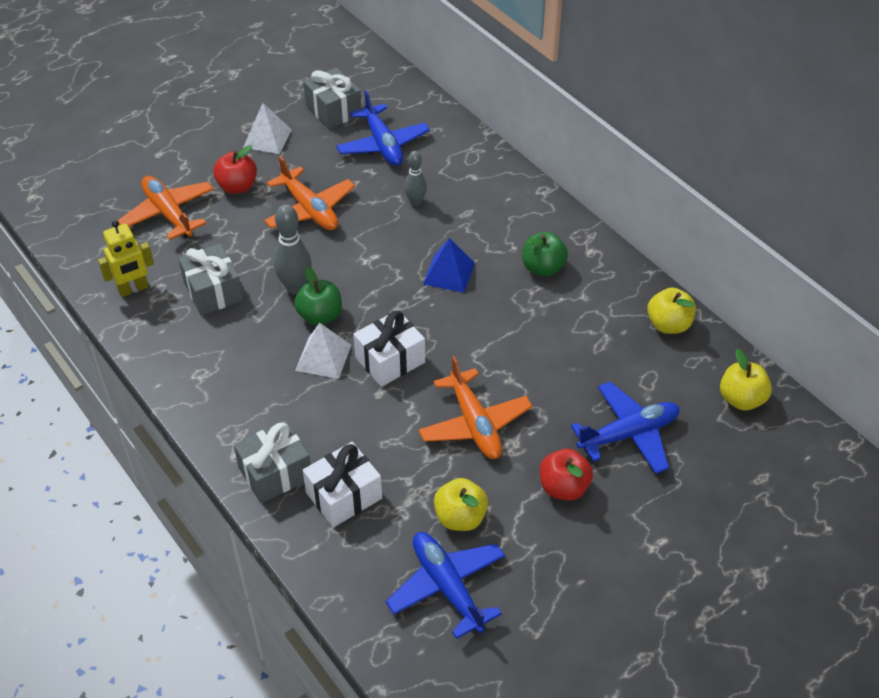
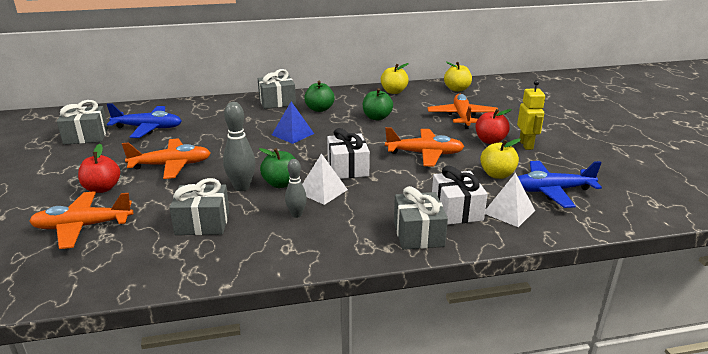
camera: 65 degrees left, 20 degrees down
yellow robot [98,220,154,297] -> yellow robot moved to [517,80,545,150]
white pyramid [243,103,292,154] -> white pyramid moved to [485,173,535,227]
grey bowling pin [404,151,427,206] -> grey bowling pin moved to [285,159,307,218]
blue plane [571,382,680,474] -> orange plane [427,94,499,129]
none -> grey gift [258,69,296,109]
none -> green apple [363,88,393,120]

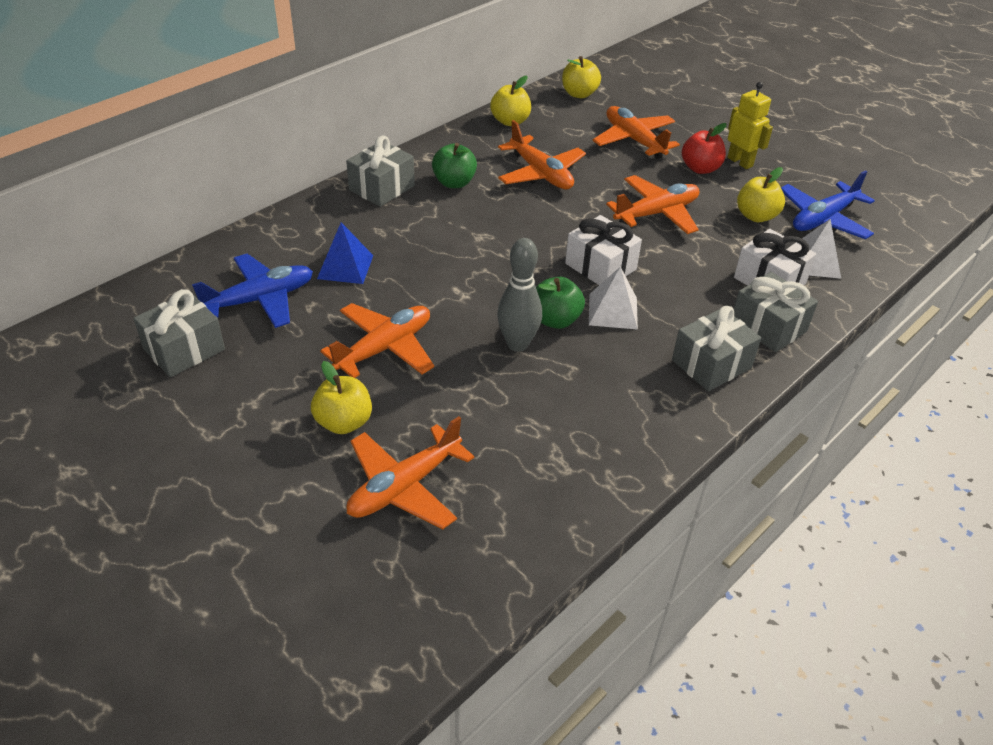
camera: 35 degrees left, 15 degrees up
red apple [78,144,120,193] -> yellow apple [311,361,372,434]
grey gift [169,178,230,235] -> grey gift moved to [672,306,761,391]
blue pyramid [272,102,314,144] -> blue pyramid moved to [317,222,373,284]
grey bowling pin [285,159,307,218] -> none
green apple [363,88,393,120] -> orange plane [498,120,586,189]

